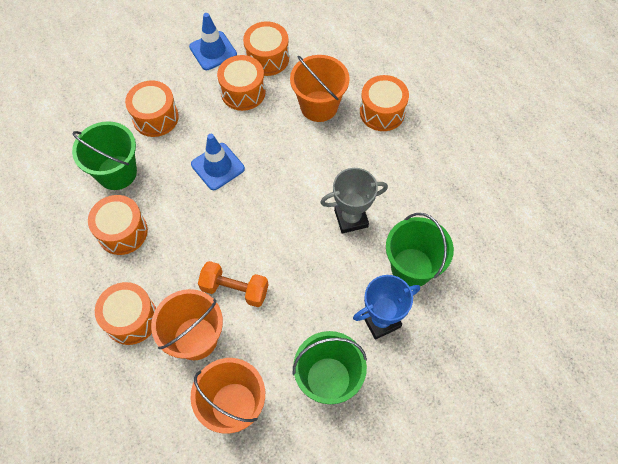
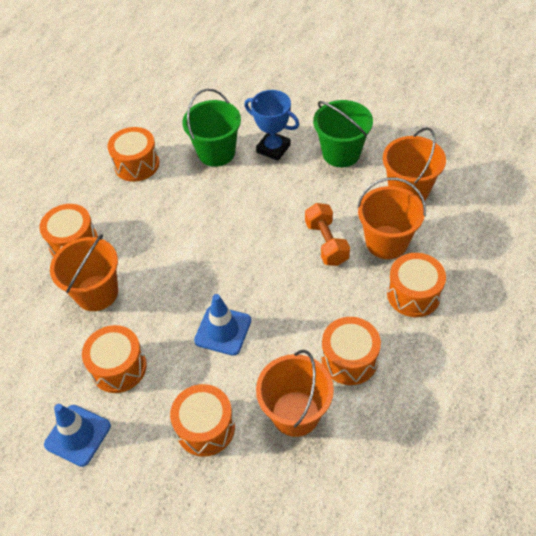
camera: 120 degrees left, 10 degrees down
green bucket [72,121,137,190] -> orange bucket [256,350,334,437]
orange drum [243,21,289,76] -> orange drum moved to [108,127,159,182]
grey trophy [320,168,388,234] -> none

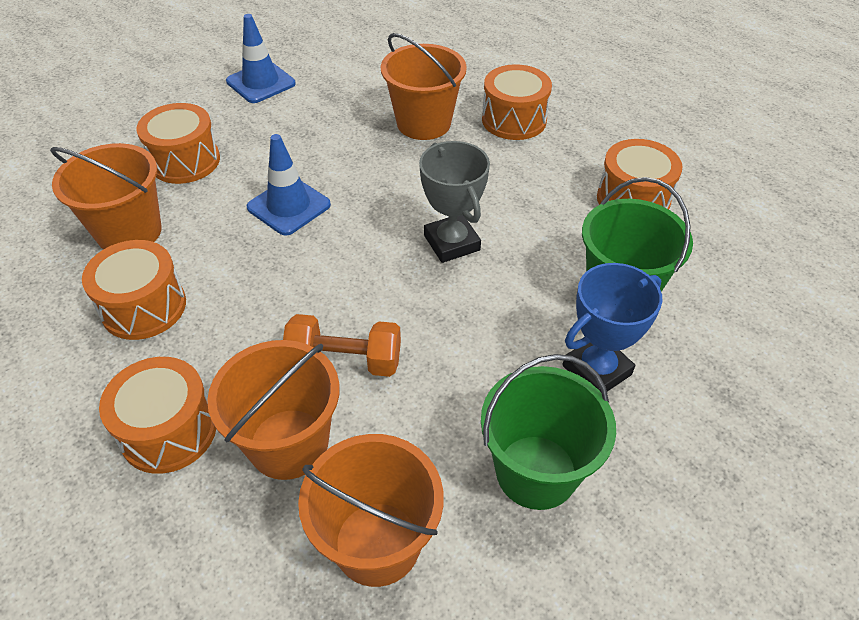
camera: 110 degrees right, 5 degrees down
orange drum [82,325,147,393] -> none
none -> grey trophy [419,141,490,263]

